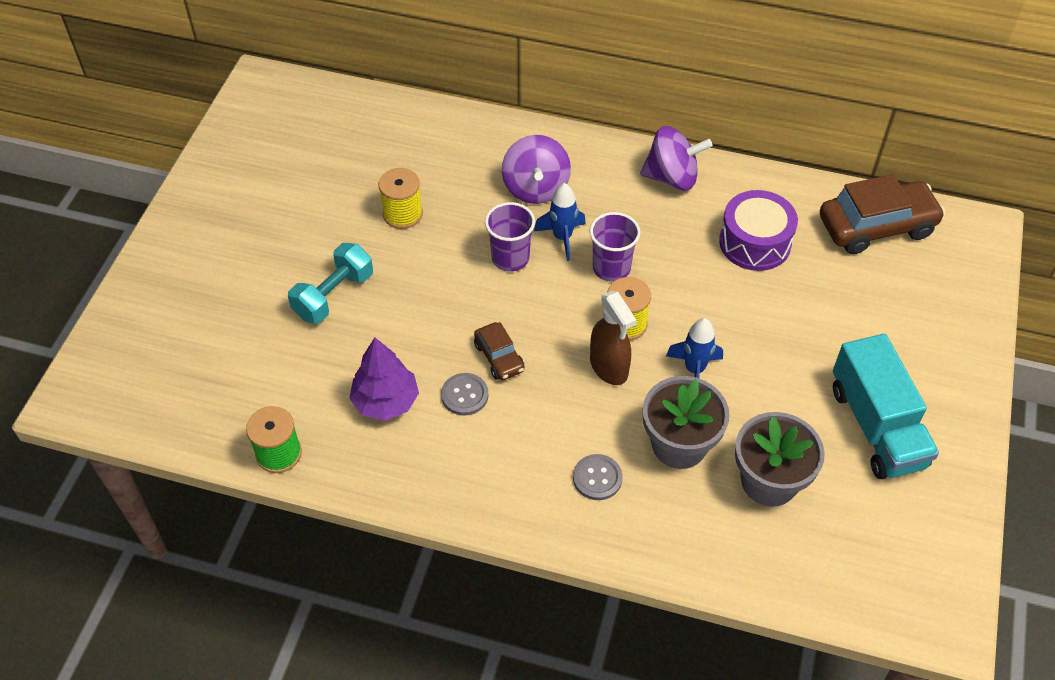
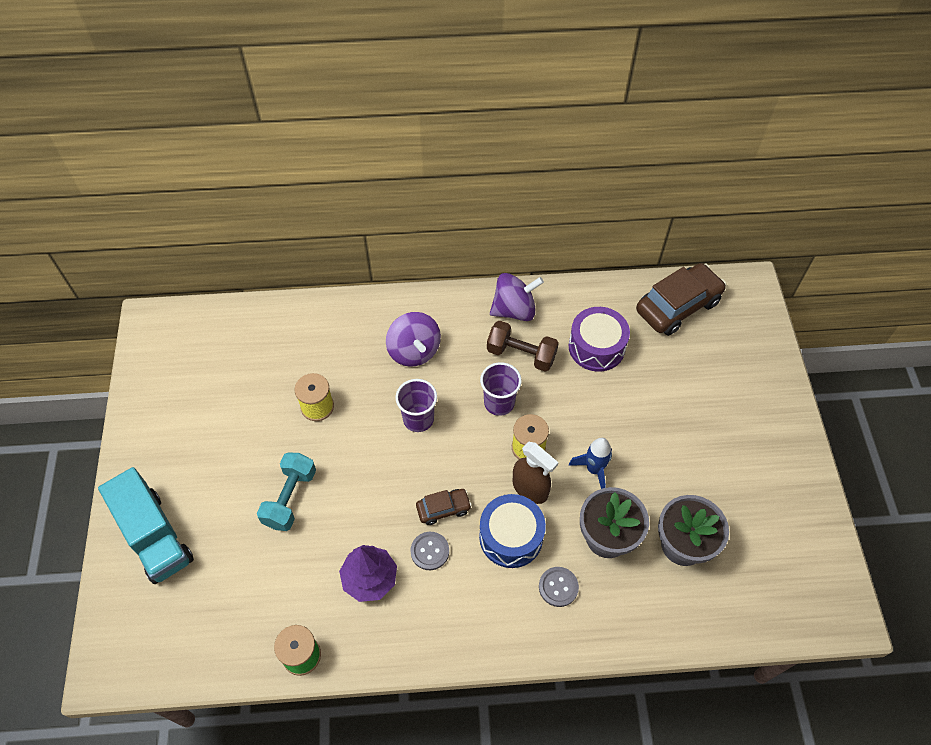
camera: 20 degrees left, 5 degrees up
brown car [474,322,525,380] -> brown car turned 60 degrees counterclockwise [416,489,472,525]
blue rocket [534,183,586,261] -> none
turquoise truck [833,334,939,479] -> turquoise truck moved to [98,467,194,584]
none -> blue drum [479,494,546,568]
none -> brown dumbbell [487,321,559,372]

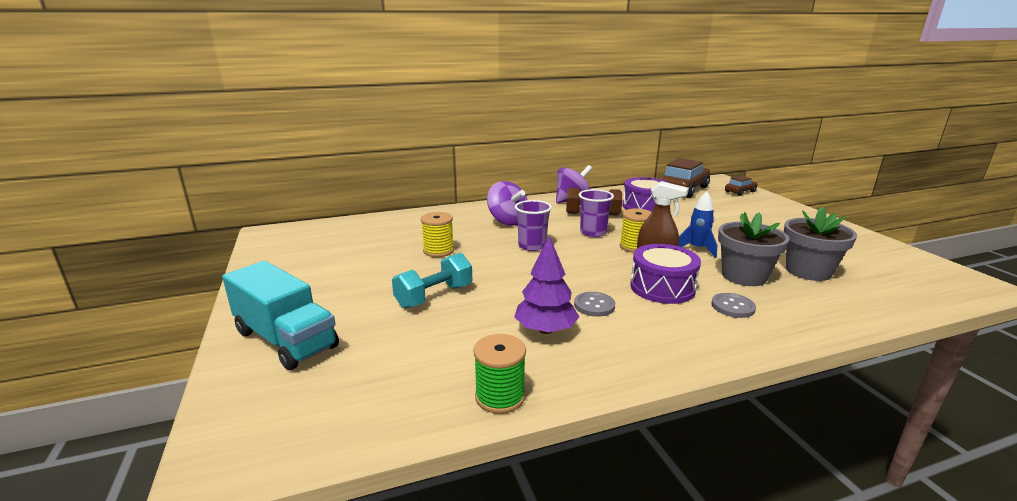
camera: 15 degrees left, 35 degrees down
turquoise dumbbell [257,452,316,531] -> turquoise dumbbell turned 45 degrees clockwise [392,253,472,309]
brown car [416,489,472,525] -> brown car moved to [725,175,758,196]
blue drum [479,494,546,568] -> purple drum [630,244,701,304]

